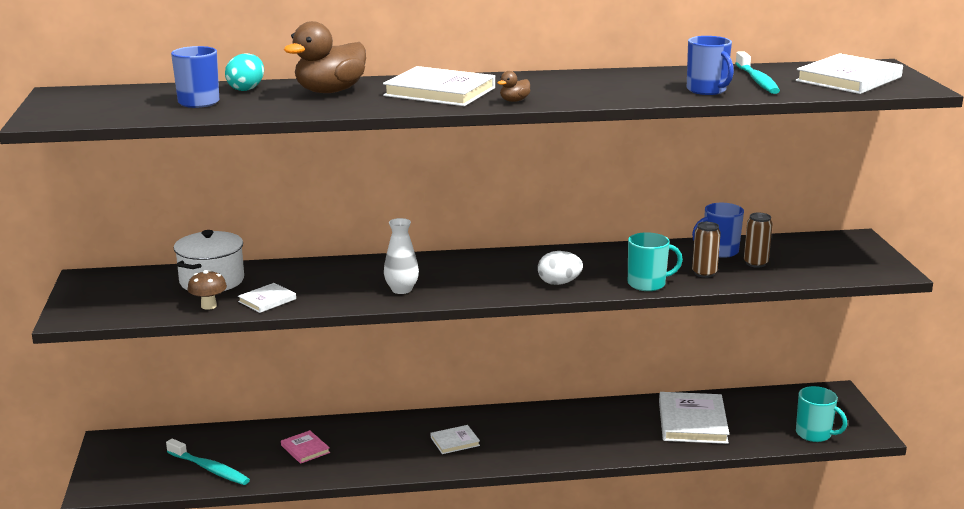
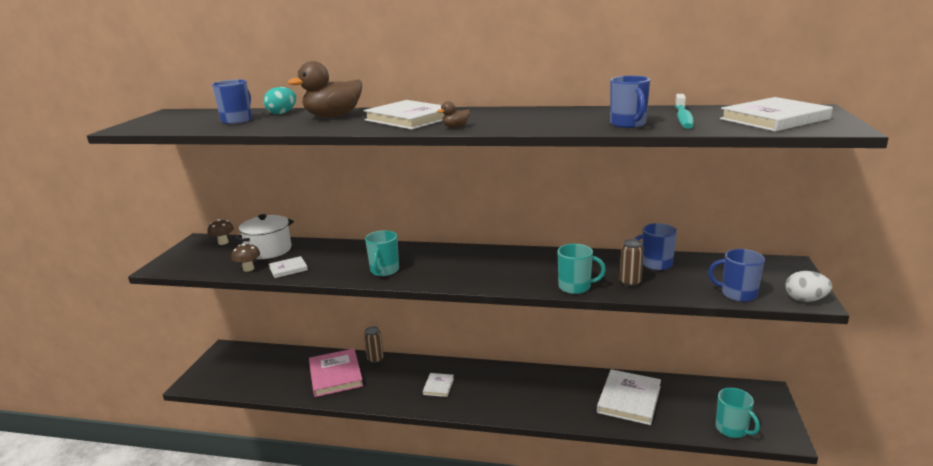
camera: 20 degrees right, 0 degrees up
turquoise toothbrush [166,439,250,485] -> none
pink book [281,430,330,464] -> pink book [309,349,363,397], size x1.96
white vase [384,218,419,294] -> turquoise mug [365,230,399,276]
white book [431,425,480,454] -> white book turned 75 degrees counterclockwise [423,373,454,397]
white egg [538,251,583,285] -> white egg moved to [786,271,832,302]
brown can [744,213,773,268] -> brown can moved to [364,326,384,363]
none -> brown mushroom [207,219,234,245]
none -> blue mug [708,249,765,302]

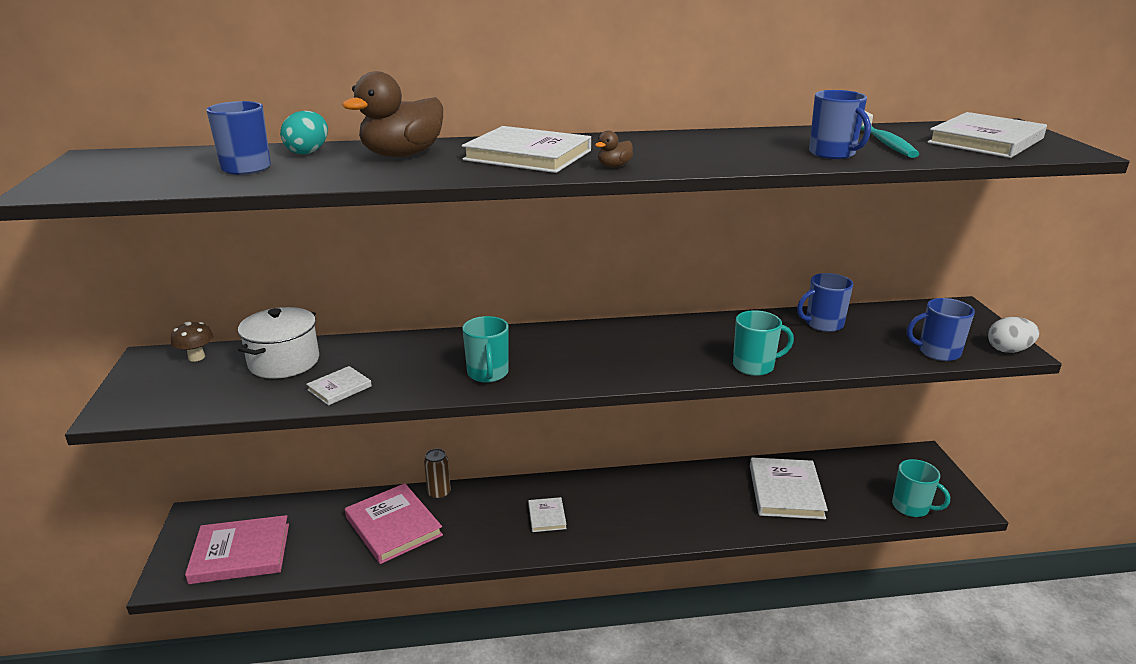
camera: 20 degrees left, 5 degrees up
brown mushroom [231,243,260,272] -> none
brown can [620,239,644,287] -> none
none -> pink book [185,515,289,584]

